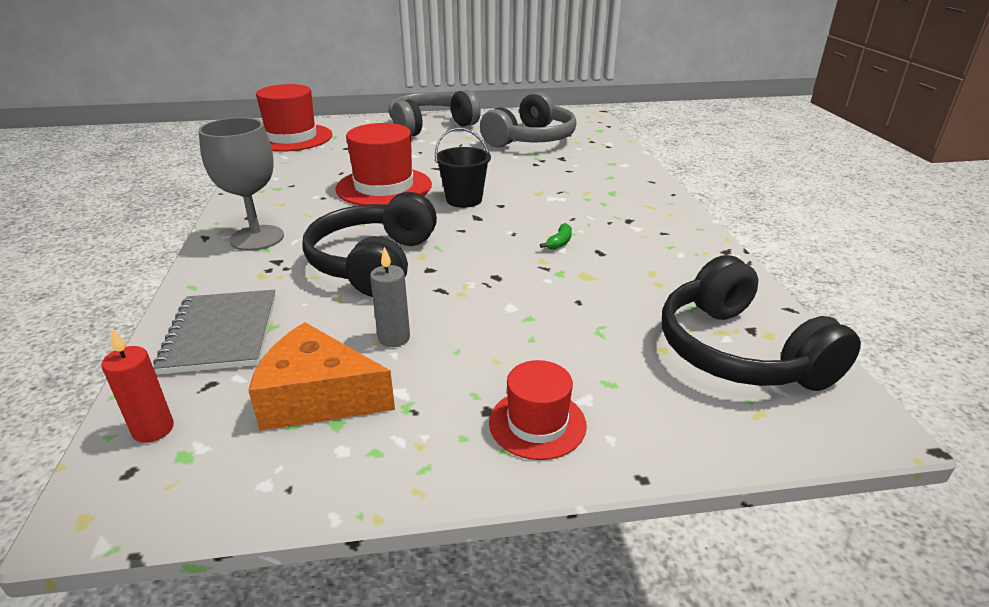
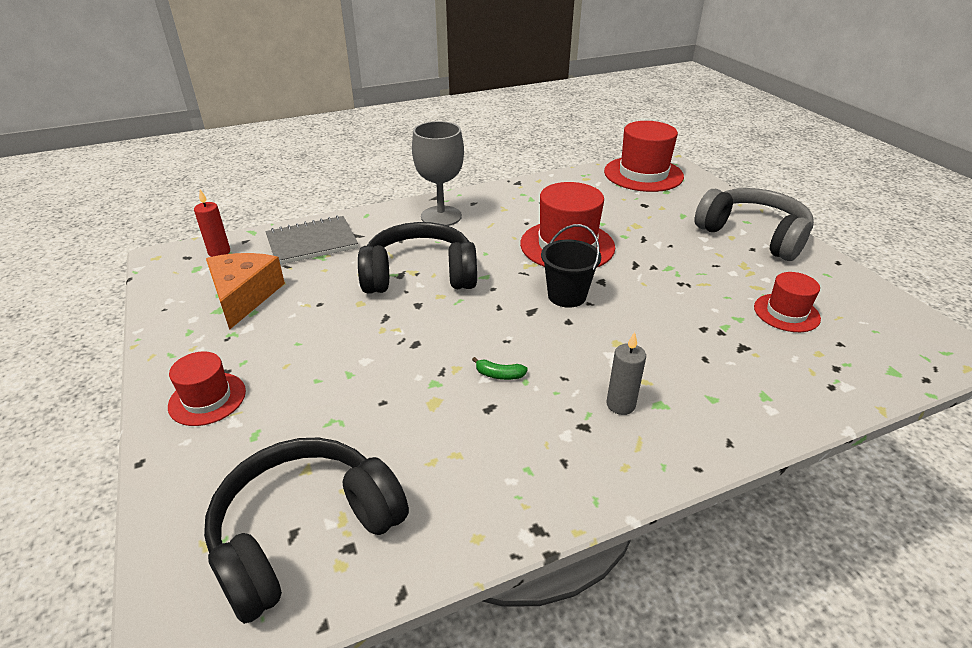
camera: 75 degrees right, 5 degrees up
grey candle [370,247,410,347] -> grey candle moved to [606,332,646,415]
grey headphones [480,92,577,148] -> red hat [754,272,821,332]

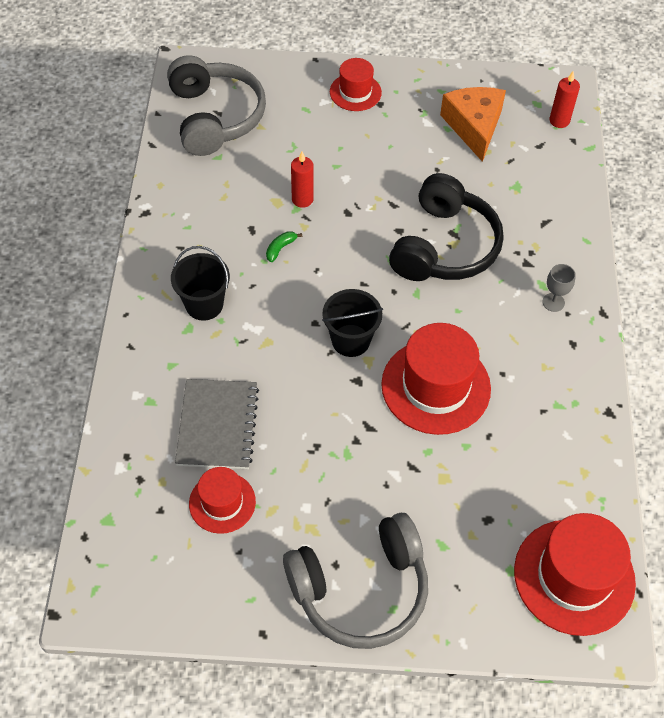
camera: 115 degrees right, 20 degrees up
black headphones [204,438,409,624] -> grey headphones [167,55,266,156]
orange cheese [206,253,285,330] -> orange cheese turned 120 degrees counterclockwise [440,87,506,162]
grey notebook [266,215,358,265] -> grey notebook moved to [175,379,259,469]
grey goblet [412,121,464,226] -> grey goblet [542,264,576,312], size x0.46
grey candle [606,332,646,415] -> black bucket [171,246,230,321]
none -> red candle [291,152,314,208]

